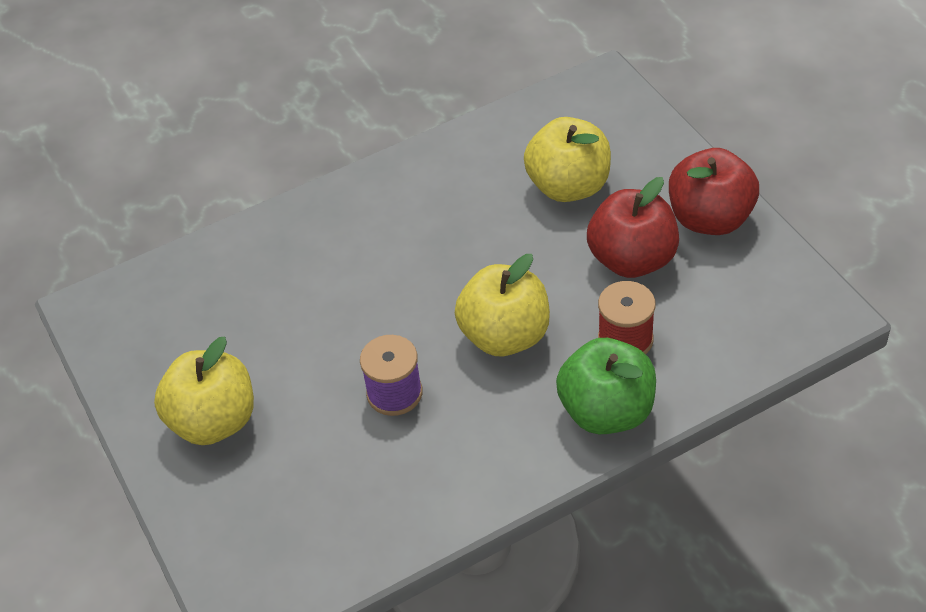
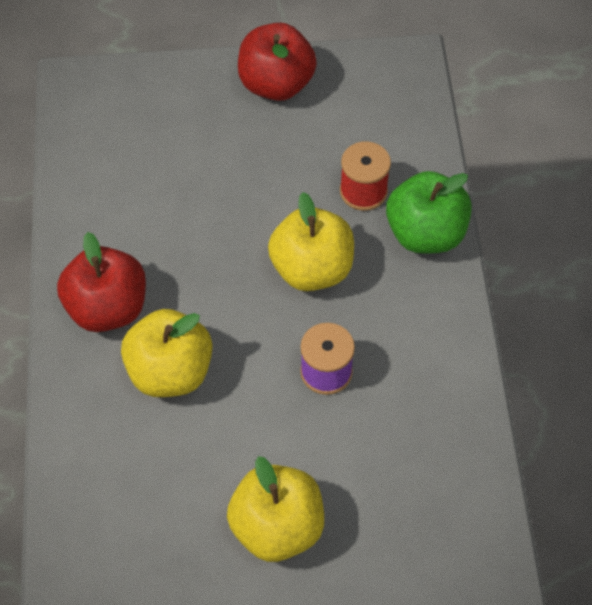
camera: 70 degrees left, 10 degrees up
yellow apple [524,117,611,202] -> yellow apple moved to [121,309,212,397]
red apple [587,177,679,278] -> red apple moved to [57,232,146,332]

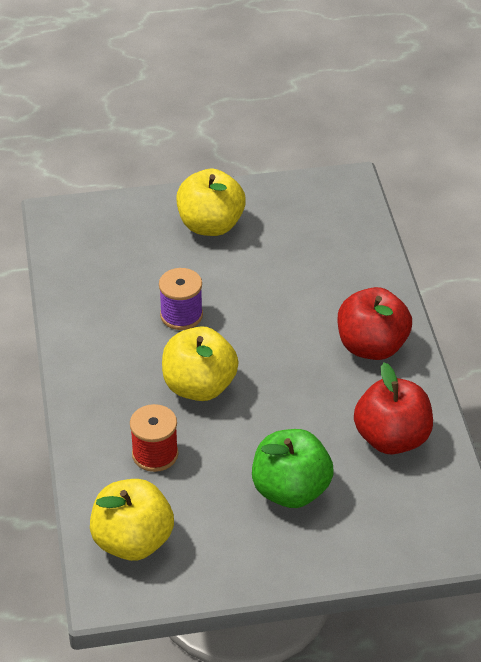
camera: 175 degrees right, 15 degrees down
yellow apple [121,309,212,397] -> yellow apple moved to [90,479,174,561]
red apple [238,23,317,101] -> red apple moved to [354,363,433,454]
green apple [386,171,472,254] -> green apple moved to [252,429,334,508]

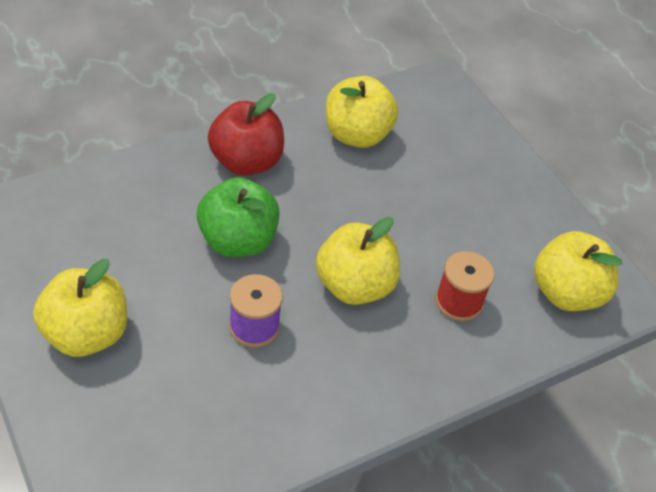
camera: 115 degrees left, 5 degrees up
green apple [252,429,334,508] -> green apple moved to [197,177,280,257]
red apple [354,363,433,454] -> yellow apple [326,76,398,148]

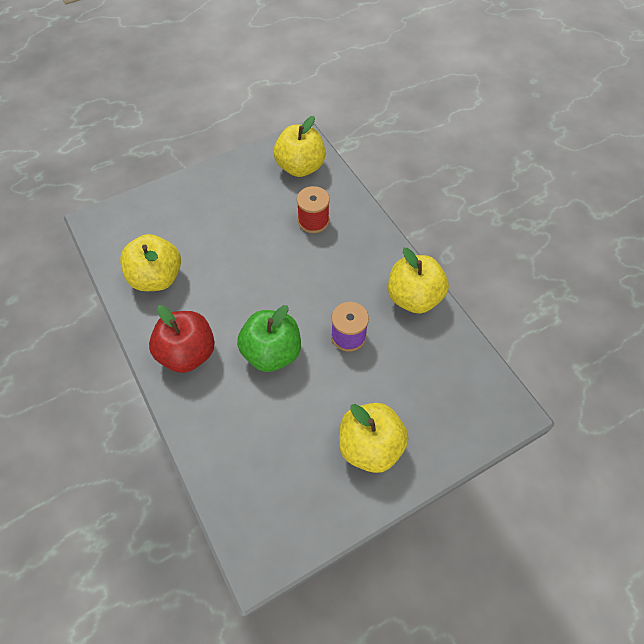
camera: 85 degrees left, 10 degrees up
yellow apple [316,217,400,305] -> yellow apple moved to [388,248,449,314]

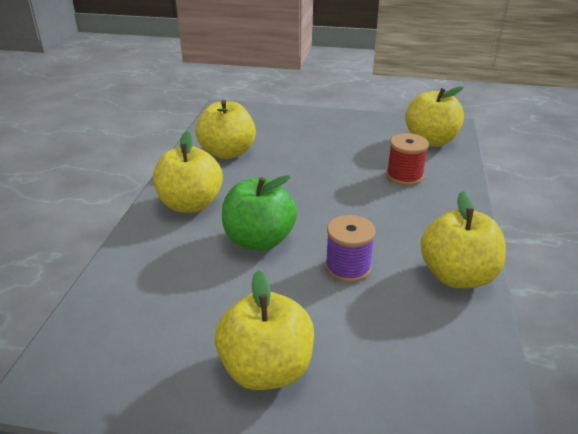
camera: 40 degrees right, 25 degrees down
red apple [149,305,215,373] -> yellow apple [153,131,223,213]

